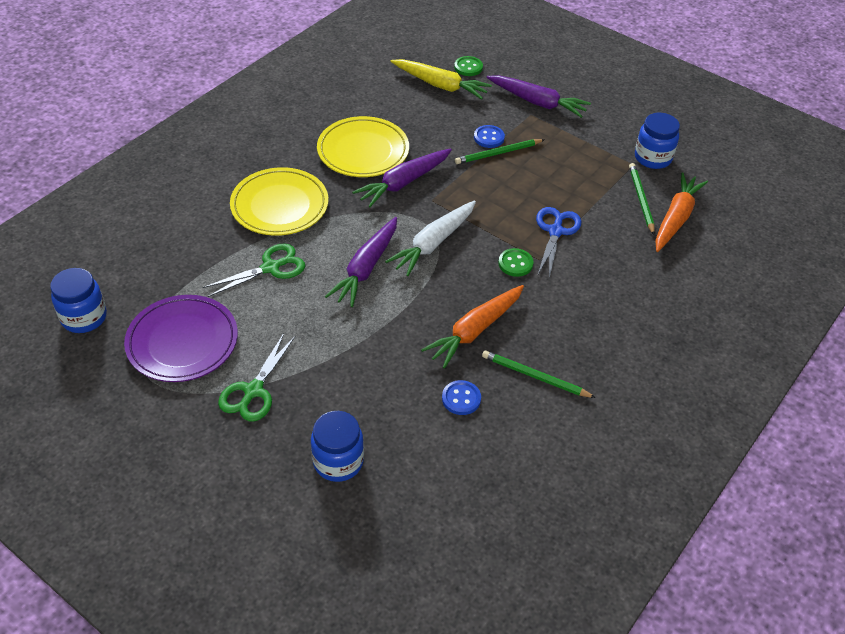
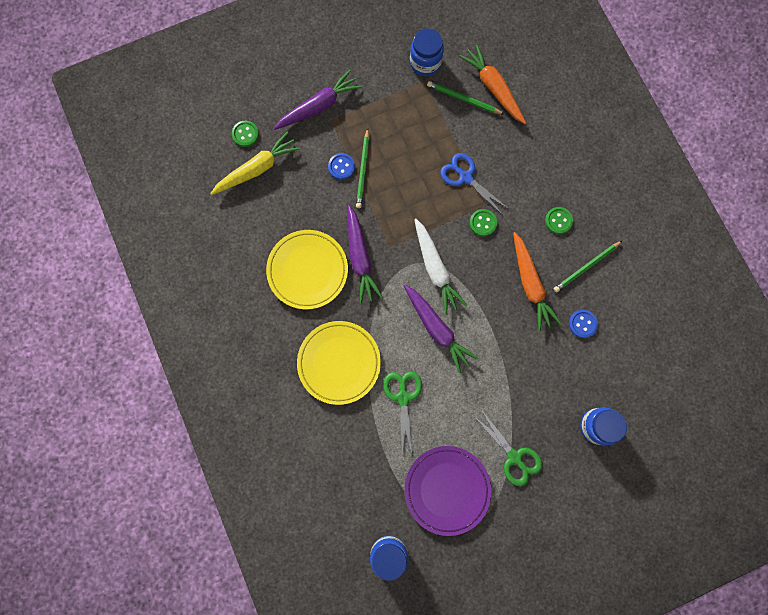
camera: 60 degrees left, 30 degrees up
none -> green button [545,207,573,234]

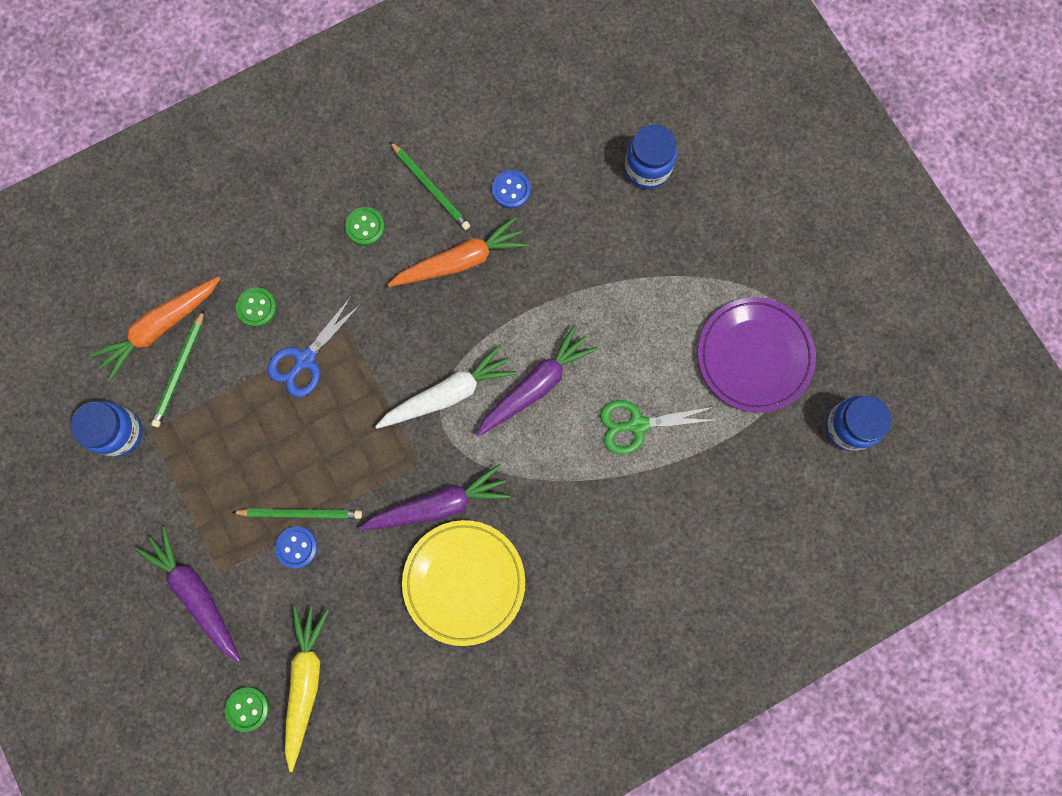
camera: 95 degrees left, 0 degrees up
yellow carrot [210,131,300,195] -> yellow carrot turned 45 degrees clockwise [285,607,329,772]
yellow plate [297,321,381,405] -> none
green button [469,209,497,236] -> green button moved to [236,288,277,327]
green scissors [474,411,542,486] -> none

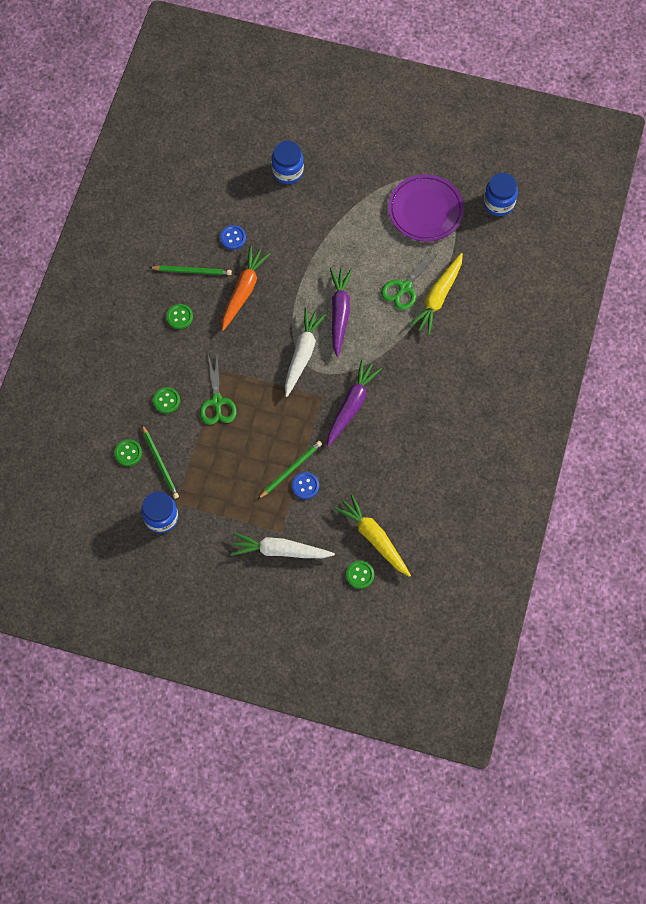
camera: 45 degrees left, 10 degrees down
orange carrot [90,276,221,381] -> green button [114,439,142,466]
purple carrot [135,527,241,662] -> white carrot [231,533,335,558]
blue scissors [268,297,362,397] -> green scissors [200,355,237,425]
yellow plate [402,520,525,646] -> none
none -> yellow carrot [409,253,463,335]

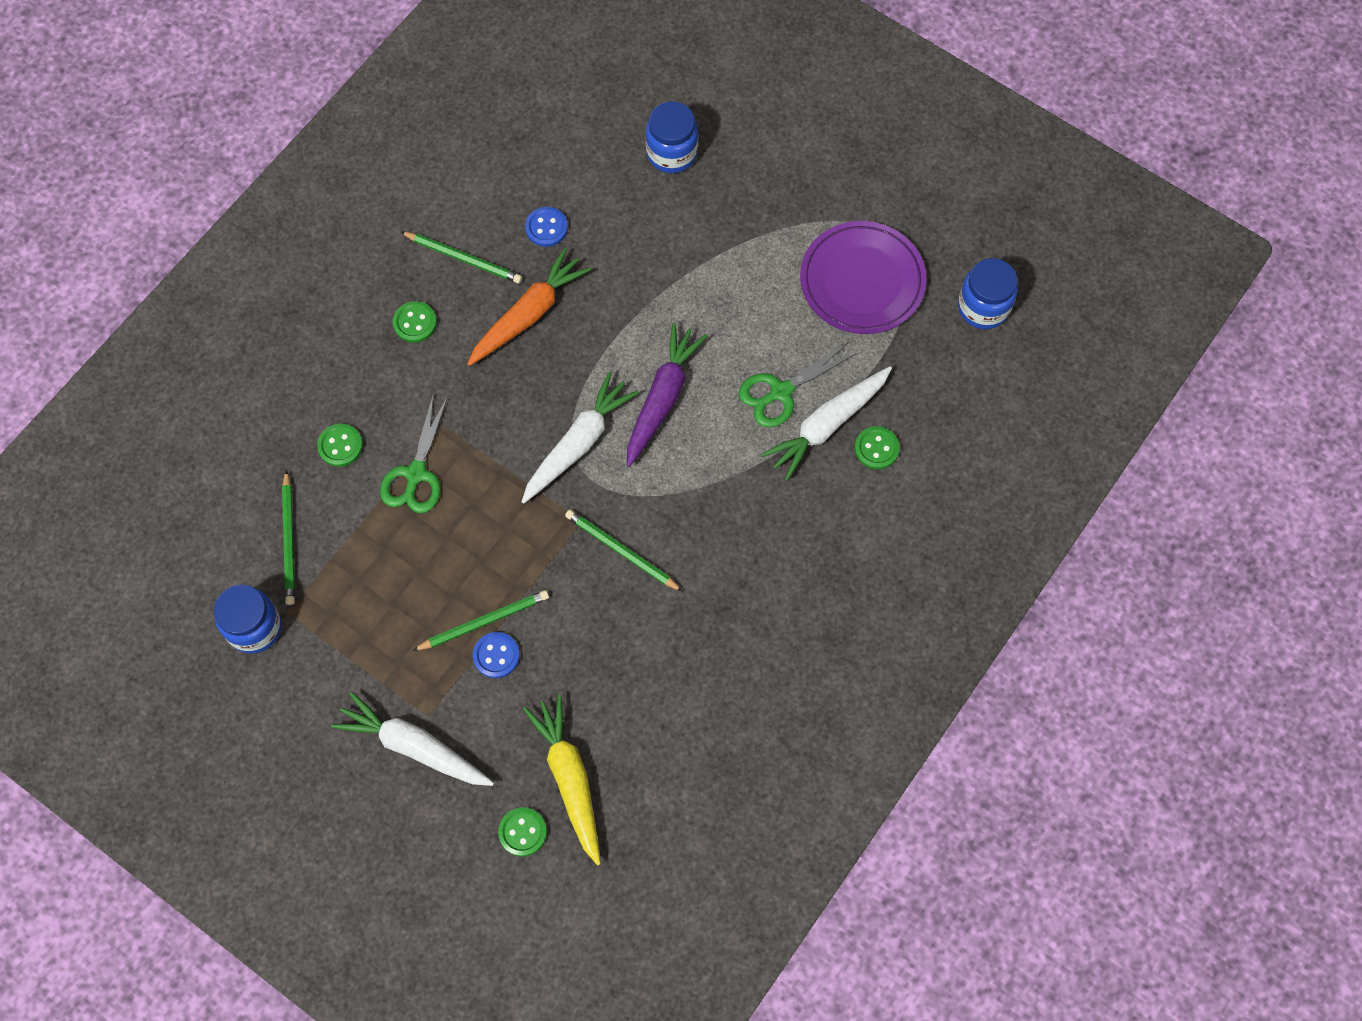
camera: 20 degrees right, 0 degrees up
green button [114,439,142,466] -> green button moved to [855,426,900,469]
purple carrot [327,359,382,447] -> green pencil [565,509,683,592]
yellow carrot [409,253,463,335] -> white carrot [761,366,892,481]

